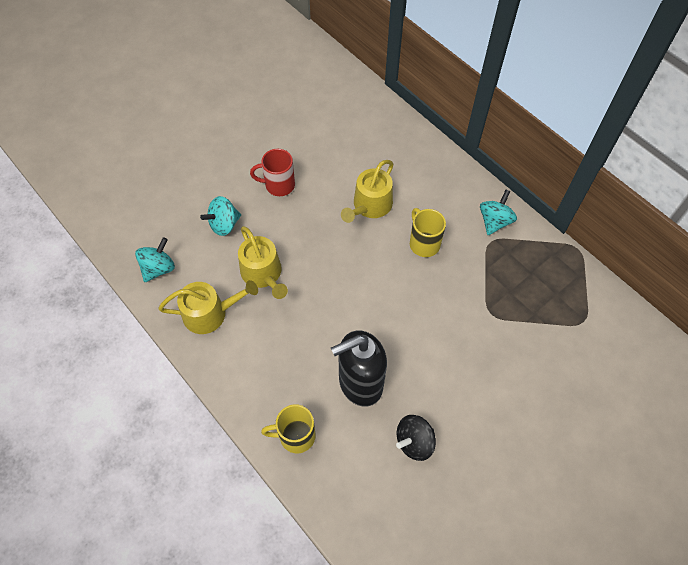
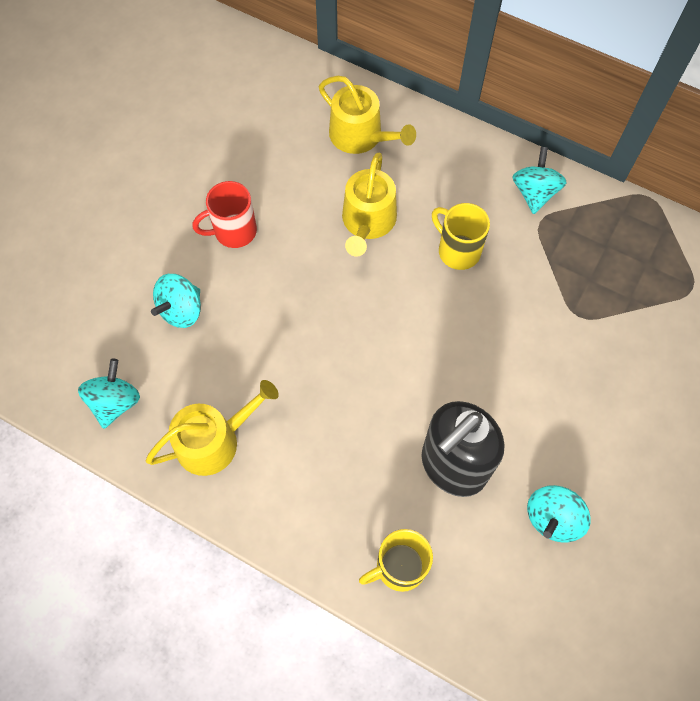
camera: 20 degrees left, 5 degrees up
yellow watering can [238,226,288,299] -> yellow watering can moved to [319,76,416,154]
black spinning top [396,415,436,461] -> turquoise spinning top [527,485,591,542]

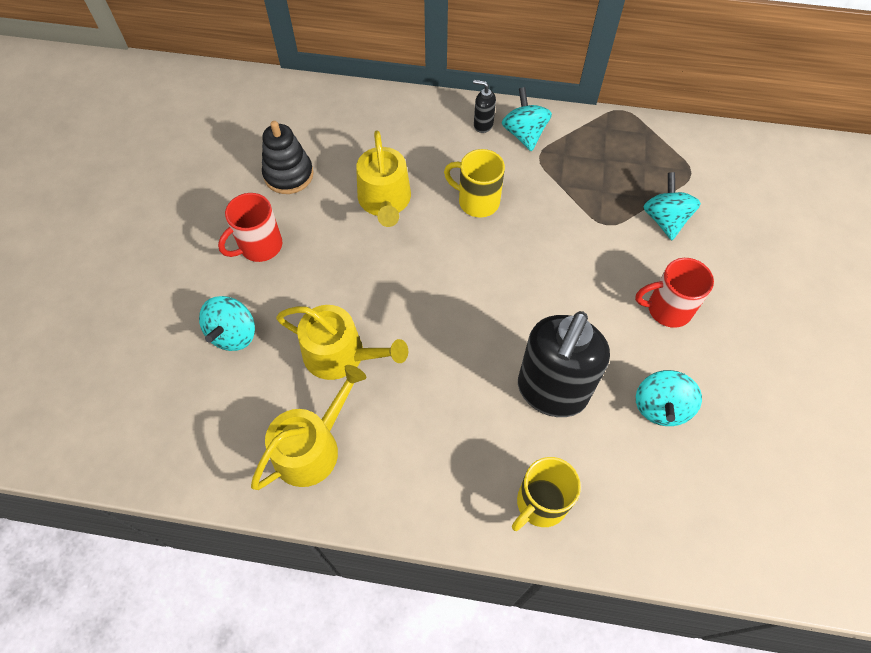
camera: 20 degrees left, 5 degrees down
turquoise spinning top [78,358,140,429] -> turquoise spinning top moved to [644,172,701,240]
yellow watering can [319,76,416,154] -> yellow watering can moved to [276,305,408,380]
none -> black stacking toy [262,121,314,194]
none -> black soap dispenser [473,80,496,133]
none -> red mug [635,258,714,328]

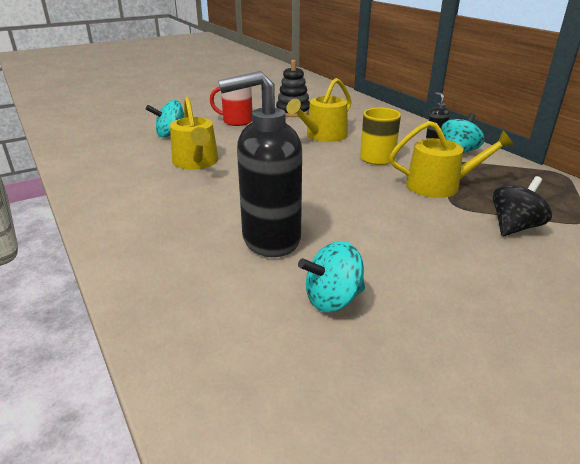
camera: 50 degrees right, 30 degrees down
yellow watering can [251,365,366,490] -> yellow watering can moved to [389,121,514,198]
yellow mug [512,457,581,531] -> none
red mug [635,258,714,328] -> none
turquoise spinning top [644,172,701,240] -> black spinning top [493,176,552,236]

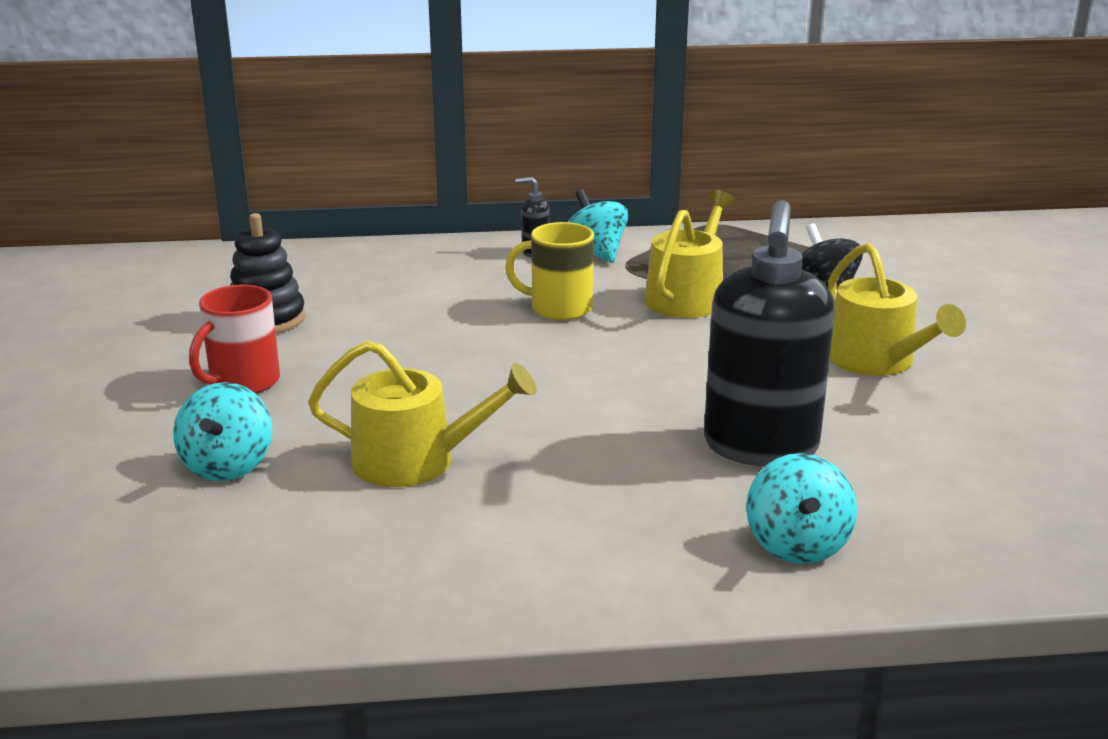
camera: 65 degrees left, 5 degrees down
yellow watering can [286,78,351,142] -> yellow watering can moved to [828,243,966,376]
turquoise spinning top [298,241,365,312] -> turquoise spinning top moved to [746,453,857,564]

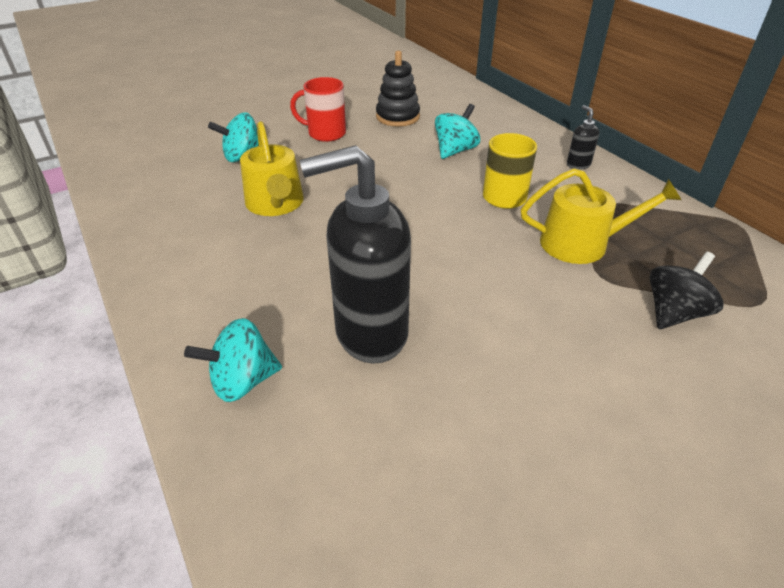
camera: 65 degrees right, 15 degrees up
turquoise spinning top [568,189,628,263] -> turquoise spinning top moved to [435,104,480,159]
yellow watering can [828,243,966,376] -> none

